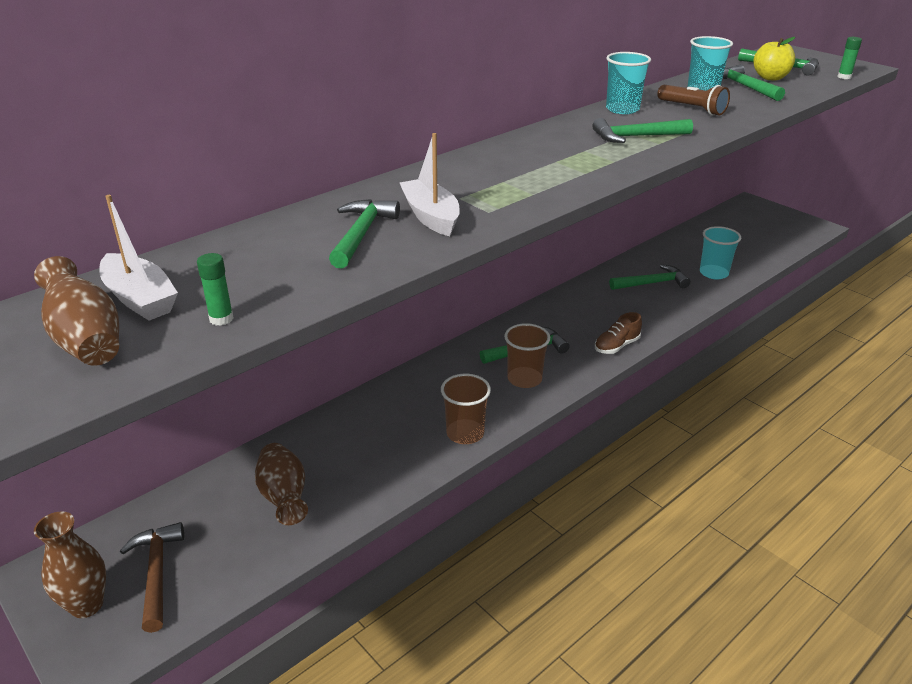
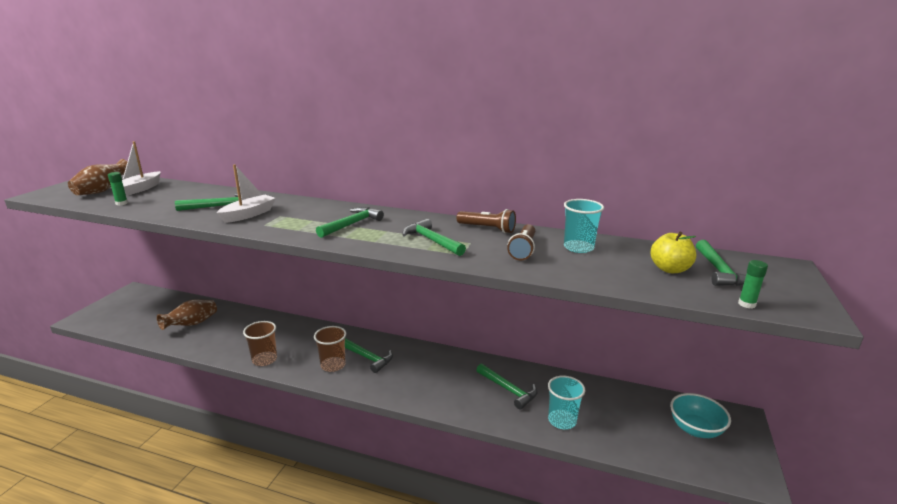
camera: 60 degrees right, 10 degrees down
brown vase [34,511,106,618] -> none
brown hammer [120,522,184,633] -> none
brown shoe [595,312,642,354] -> none
turquoise cup [606,52,651,114] -> brown flashlight [457,209,516,233]
green hammer [723,64,785,101] -> green hammer moved to [316,207,384,238]
none -> turquoise bowl [670,393,731,438]

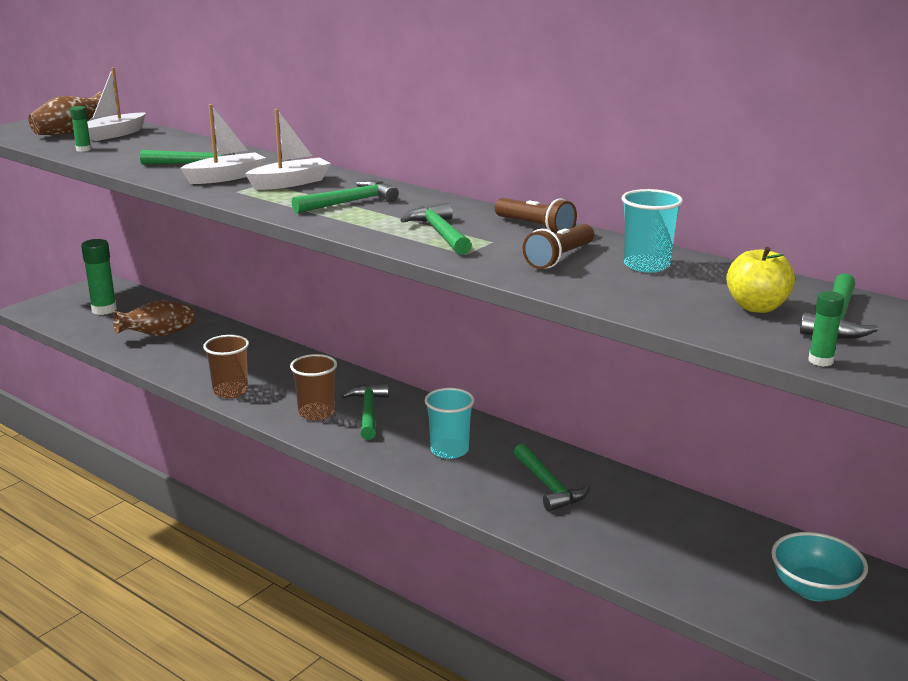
camera: 20 degrees right, 0 degrees up
green hammer [345,338,393,373] -> green hammer turned 150 degrees counterclockwise [342,383,389,440]
turquoise cup [548,376,585,430] -> turquoise cup moved to [425,388,475,459]
none -> green glue stick [81,239,117,315]
none -> white boat [245,109,331,190]

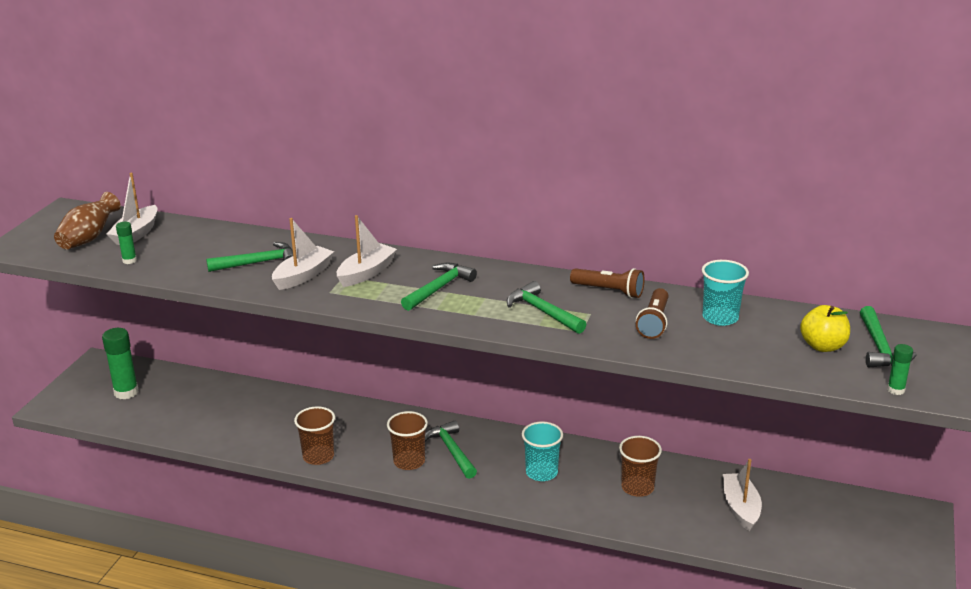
camera: 20 degrees left, 5 degrees up
brown vase [113,300,195,336] -> none
green hammer [514,443,590,512] -> brown cup [619,436,662,497]
turquoise bowl [771,532,868,601] -> none
none -> white boat [723,459,762,531]

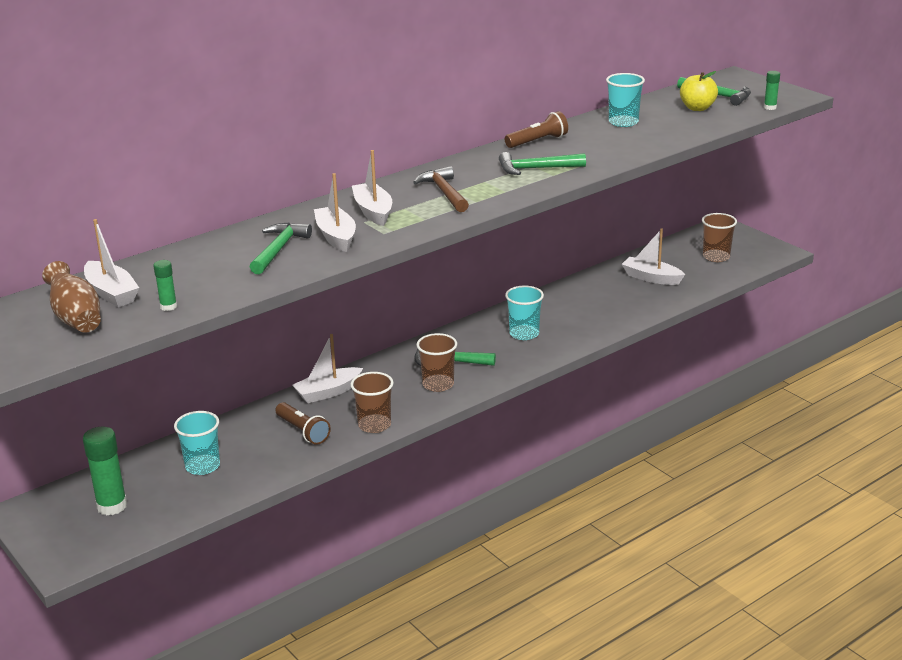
camera: 55 degrees left, 0 degrees up
green hammer [401,263,477,311] -> brown hammer [413,166,469,212]
brown cup [619,436,662,497] -> brown cup moved to [702,213,737,262]
brown flashlight [636,288,668,339] -> brown flashlight moved to [275,402,331,445]
none -> turquoise cup [174,411,220,475]
none -> white boat [292,334,363,403]

